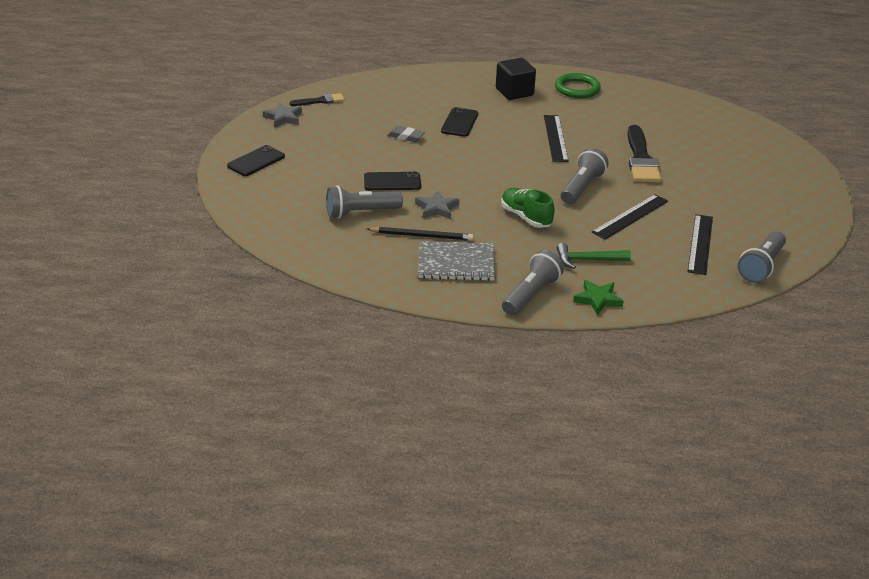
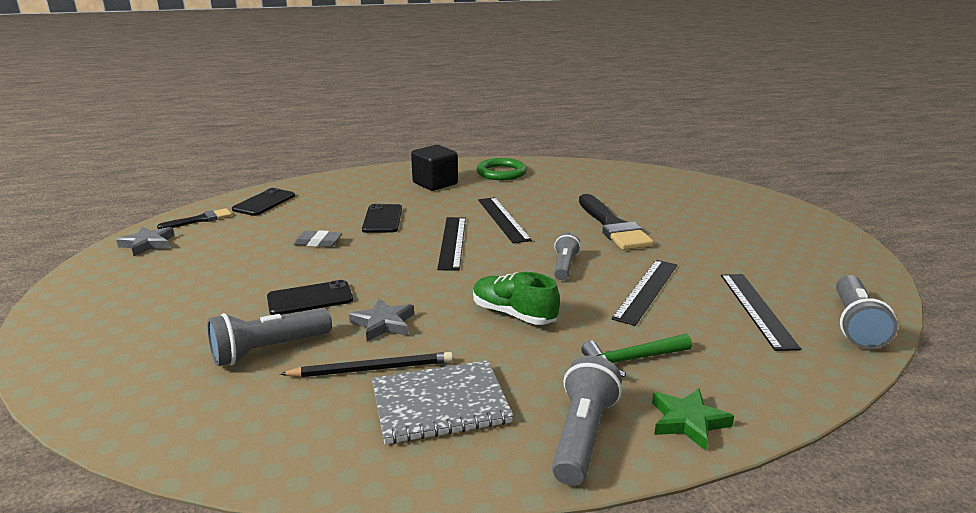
camera: 15 degrees left, 10 degrees down
black phone [227,145,285,176] -> black phone moved to [232,188,295,216]
grey flashlight [561,148,609,204] -> grey flashlight [554,232,581,280], size x0.65
none -> black ruler [437,217,466,270]

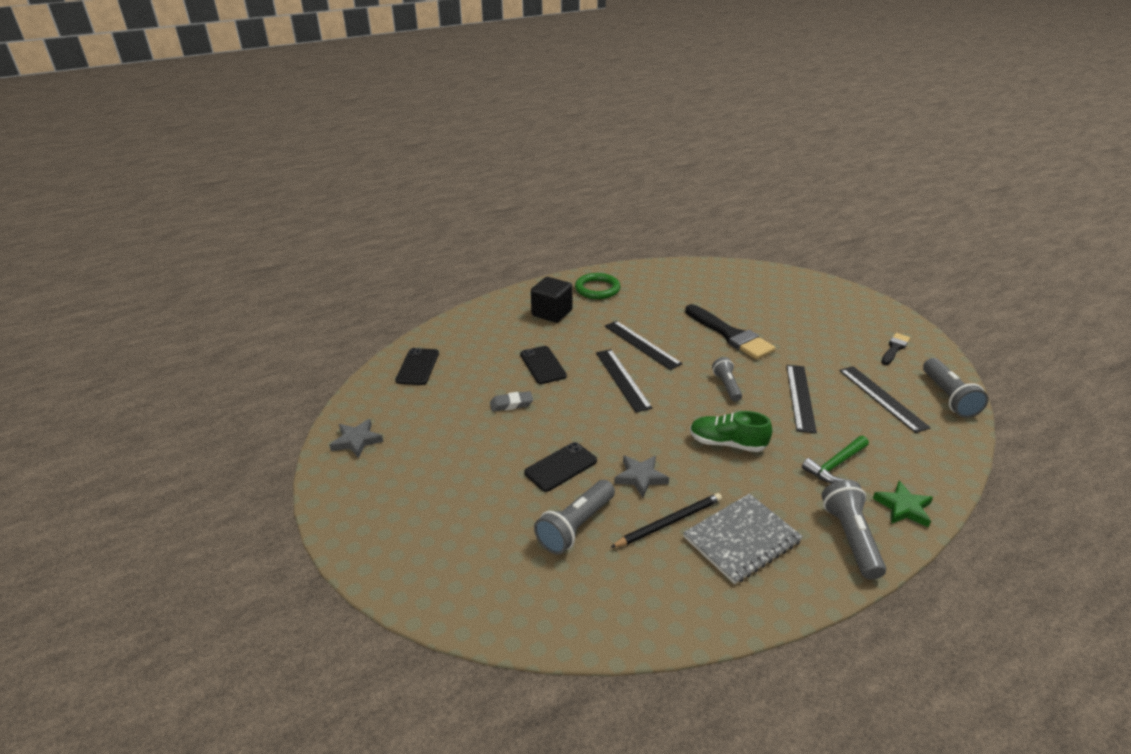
camera: 20 degrees left, 10 degrees up
black brush [157,208,232,229] -> black brush moved to [881,333,910,365]

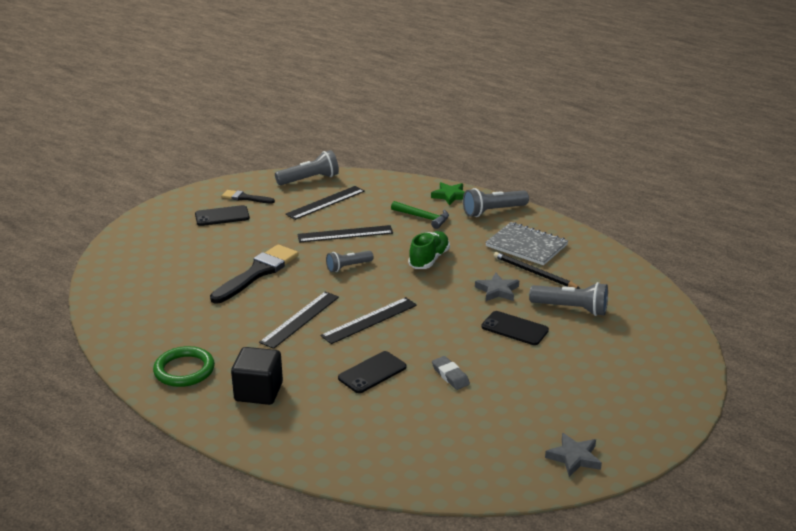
camera: 110 degrees left, 5 degrees down
black phone [395,348,439,385] -> black phone moved to [195,205,250,226]
green shoe [690,411,772,452] -> green shoe turned 150 degrees counterclockwise [408,231,450,269]

